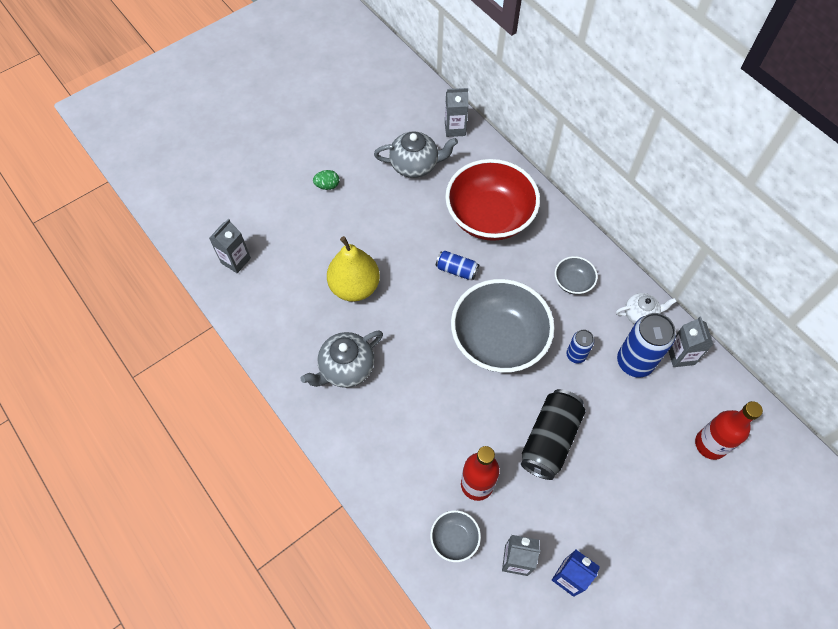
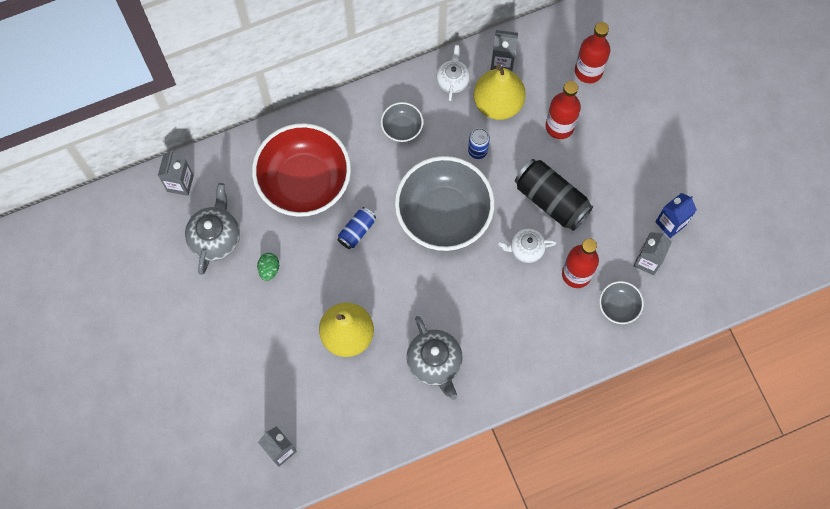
camera: 75 degrees left, 10 degrees up
green egg [313,170,339,190] -> green egg moved to [257,253,279,281]
blue can [617,313,675,378] -> yellow pear [474,64,526,120]
none -> white teapot [498,229,556,263]
none -> red bottle [546,81,581,139]

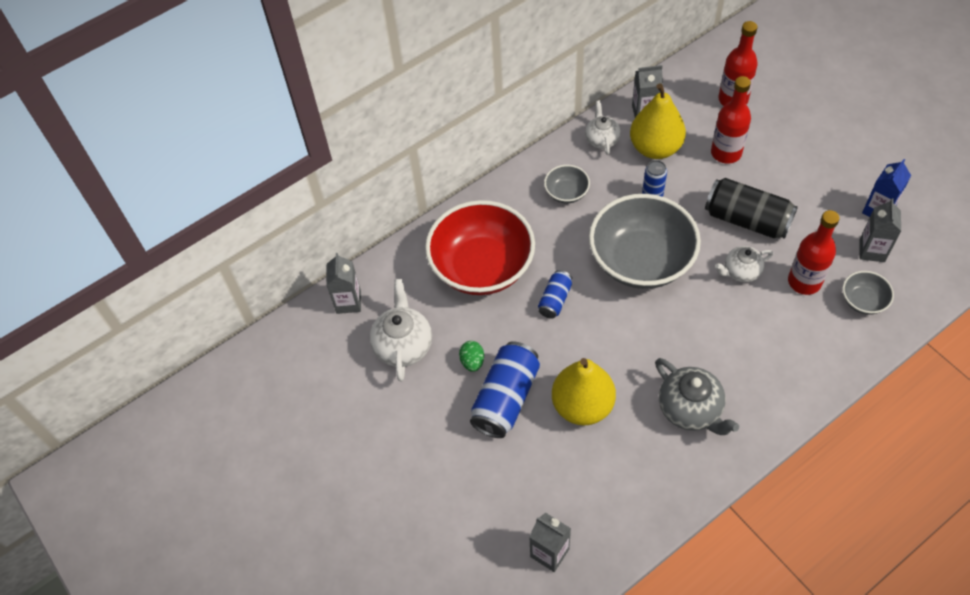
camera: 10 degrees left, 15 degrees down
grey teapot [185,183,240,275] -> white teapot [370,279,432,382]
none -> blue can [470,341,540,438]

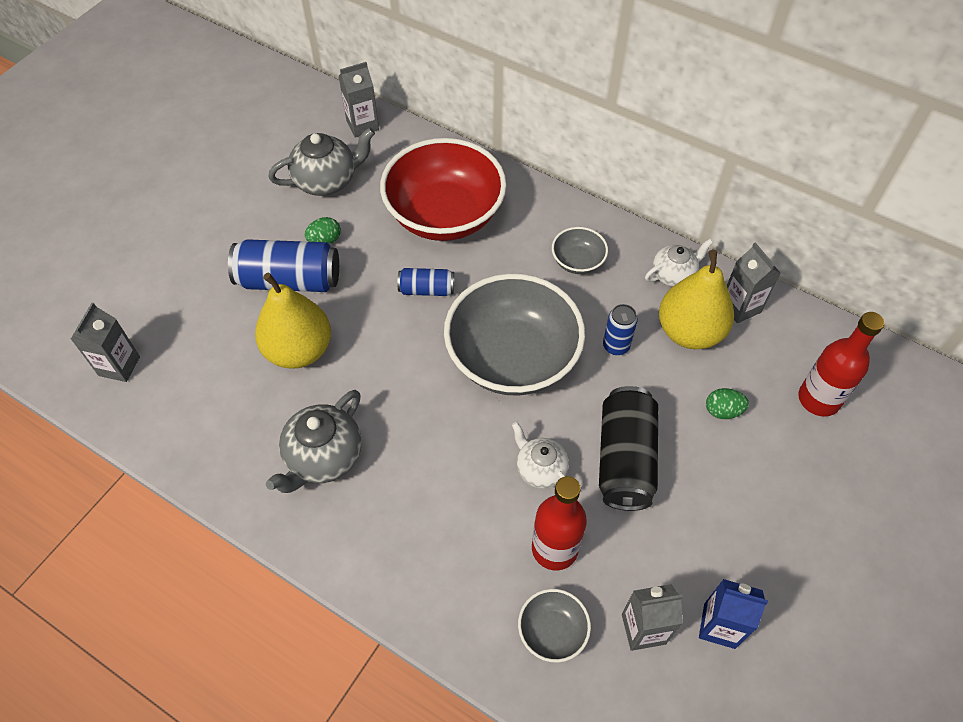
camera: 65 degrees right, 0 degrees up
white teapot [370,279,432,382] -> grey teapot [268,127,375,196]
red bottle [711,76,751,164] -> green egg [706,388,749,419]

